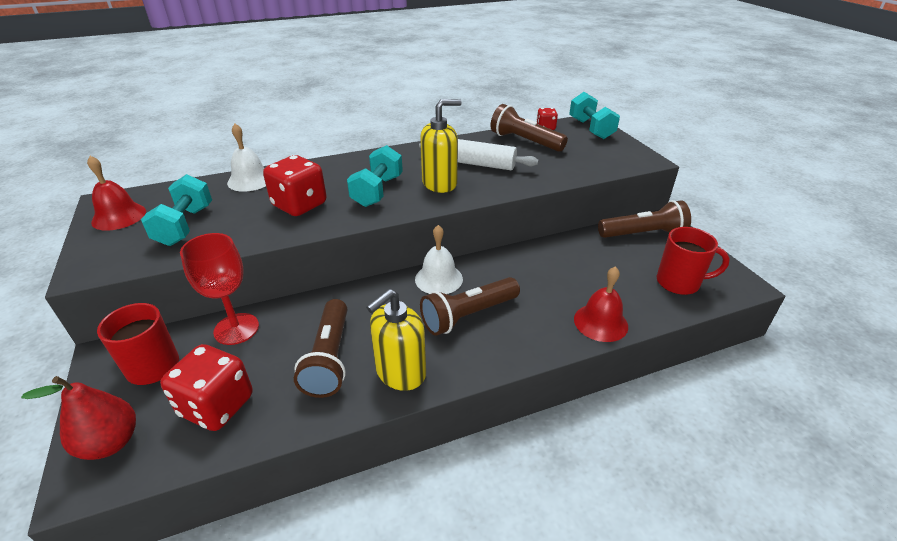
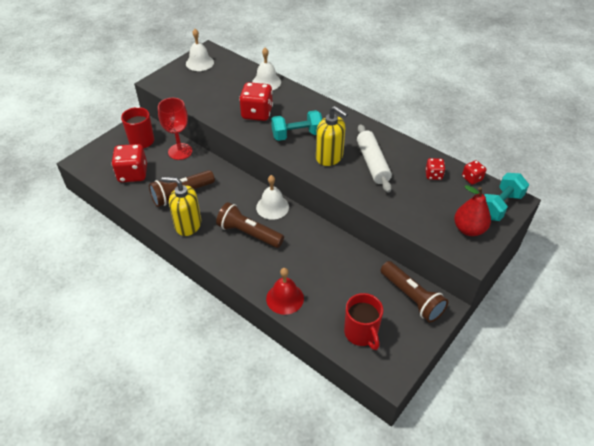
camera: 60 degrees right, 10 degrees up
red pear [21,376,136,460] -> red pear moved to [454,185,491,236]
red bell [87,156,146,231] -> white bell [186,29,214,71]
turquoise dumbbell [141,174,212,246] -> none
brown flashlight [491,104,568,152] -> red dice [425,158,445,180]

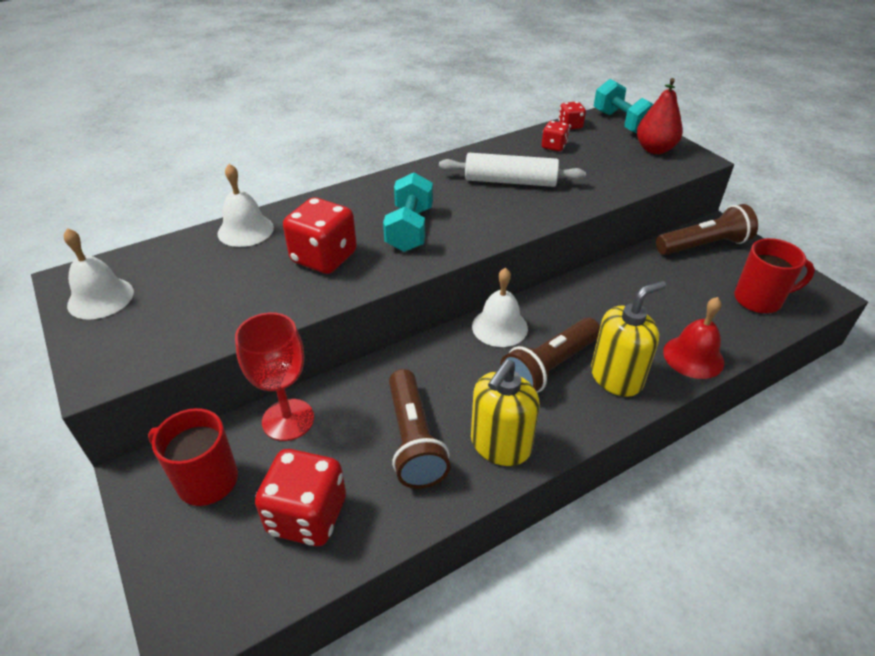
camera: 70 degrees left, 5 degrees down
yellow soap dispenser [316,106,348,166] -> yellow soap dispenser moved to [591,281,666,397]

